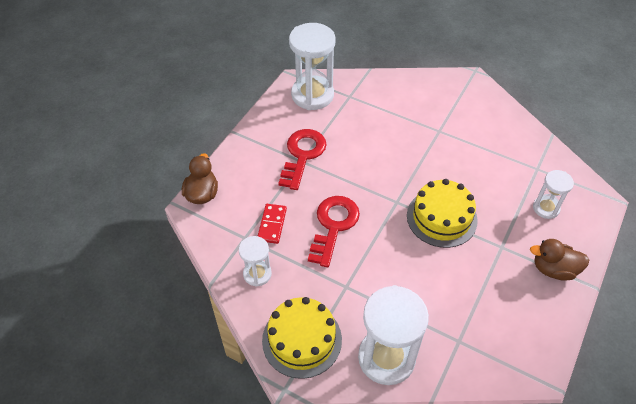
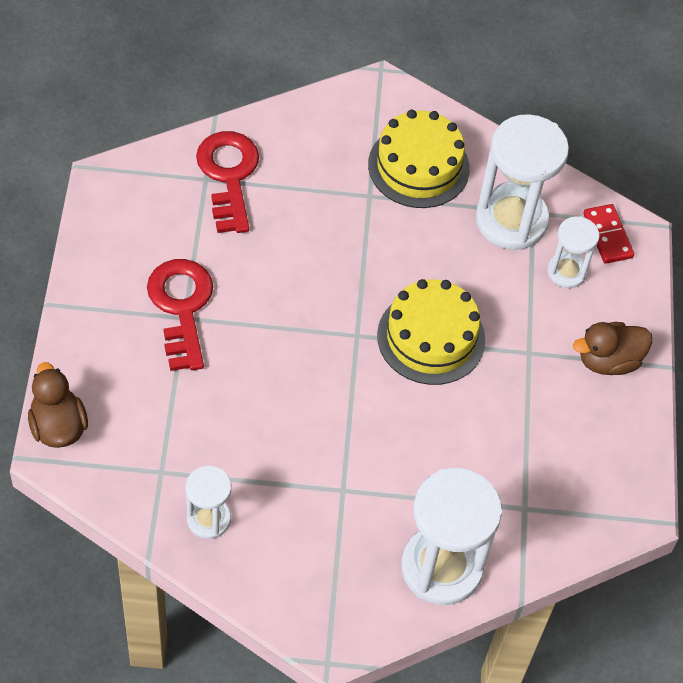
camera: 30 degrees left, 5 degrees up
red domino [258,204,287,244] -> red domino moved to [583,204,634,264]
yellow cake [262,297,342,379] -> yellow cake moved to [368,110,470,208]
white hourglass [289,23,336,110] -> white hourglass moved to [476,114,569,250]
red key [308,196,360,267] -> red key moved to [196,131,259,233]

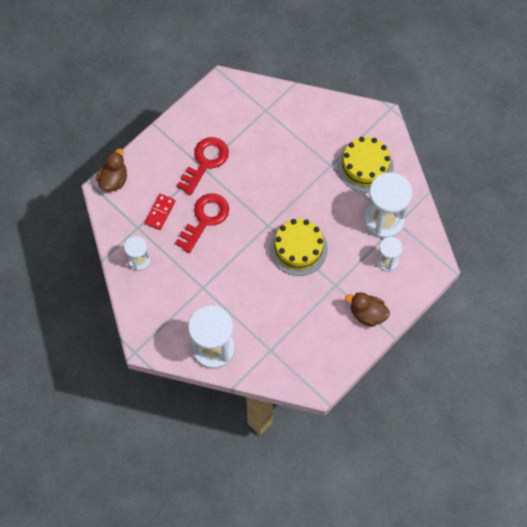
camera: 45 degrees right, 10 degrees up
red key [196,131,259,233] -> red key moved to [175,193,229,253]
red domino [583,204,634,264] -> red domino moved to [145,194,175,230]

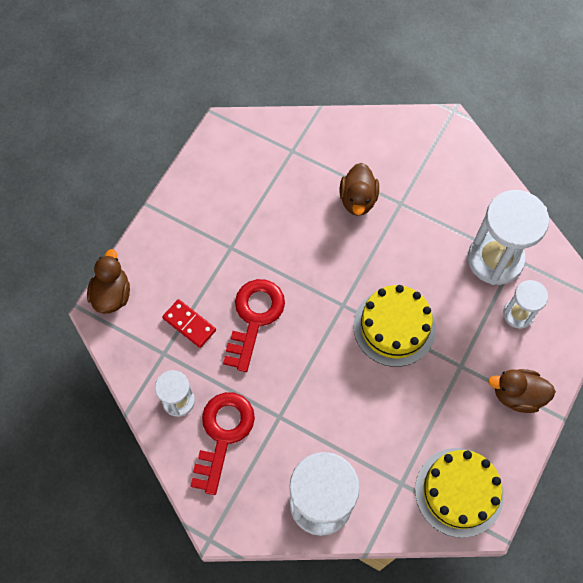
camera: 15 degrees left, 0 degrees up
red domino [145,194,175,230] -> red domino turned 60 degrees counterclockwise [162,299,216,348]
red key [177,137,229,195] -> red key moved to [191,392,255,495]
yellow cake [337,137,394,193] -> yellow cake moved to [415,448,504,538]
none -> brown duck [340,163,379,216]

